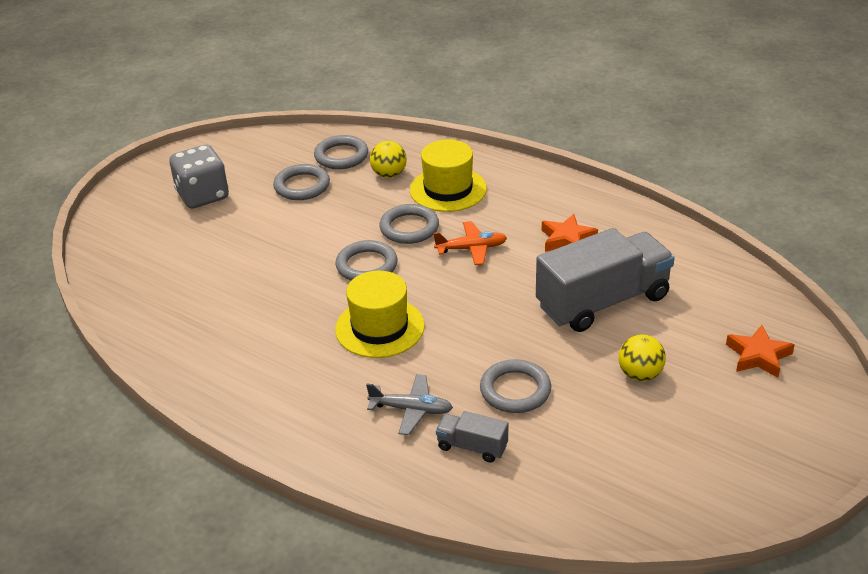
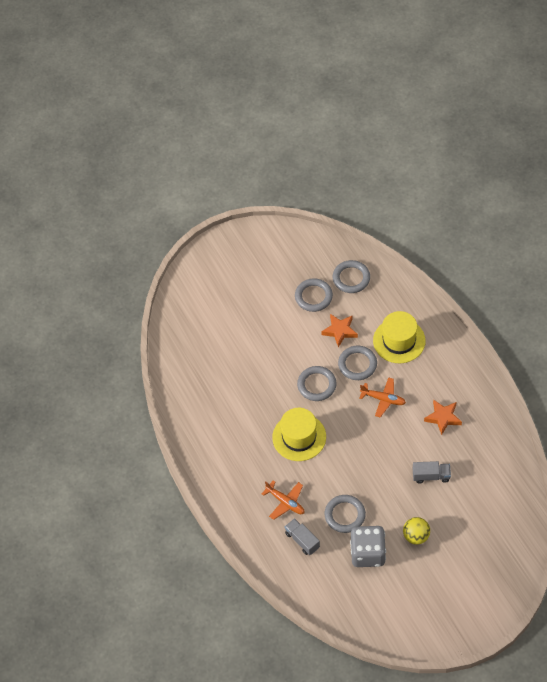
camera: 30 degrees right, 20 degrees up
grey dice [169,145,229,209] -> grey dice moved to [350,526,386,567]
grey plane [366,374,453,435] -> orange plane [262,480,304,520]
yellow ball [370,141,407,178] -> none
grey truck [536,228,675,332] -> grey truck [413,461,451,484], size x0.45
orange star [726,325,795,378] -> orange star moved to [321,314,358,348]

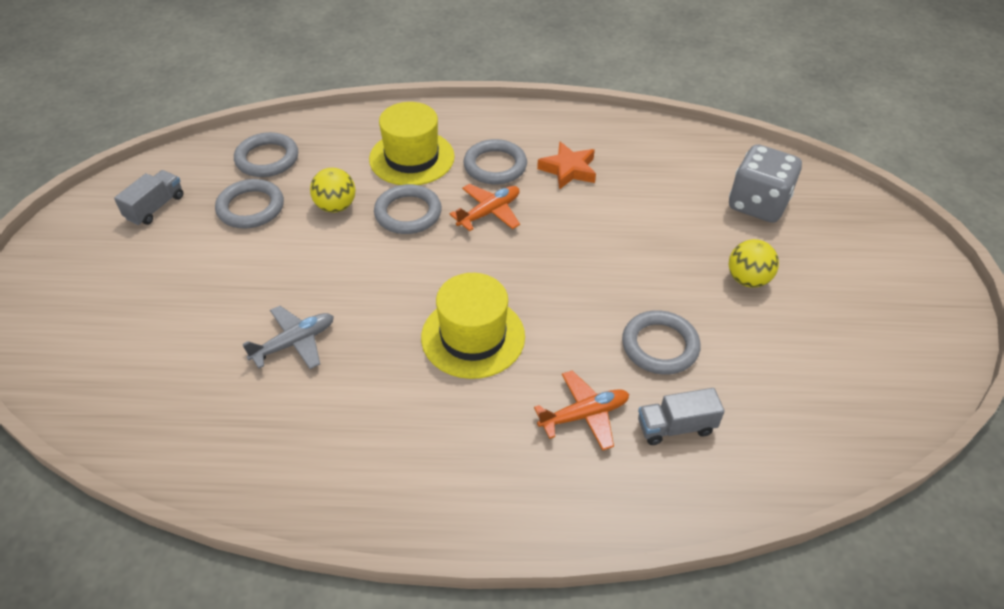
camera: 65 degrees left, 10 degrees down
grey ring [297,366,337,401] -> grey ring moved to [463,139,527,185]
orange star [321,314,358,348] -> yellow ball [310,168,356,213]
grey dice [350,526,386,567] -> grey dice moved to [729,144,802,223]
grey truck [413,461,451,484] -> grey truck moved to [114,170,183,225]
none -> grey plane [243,306,334,369]

